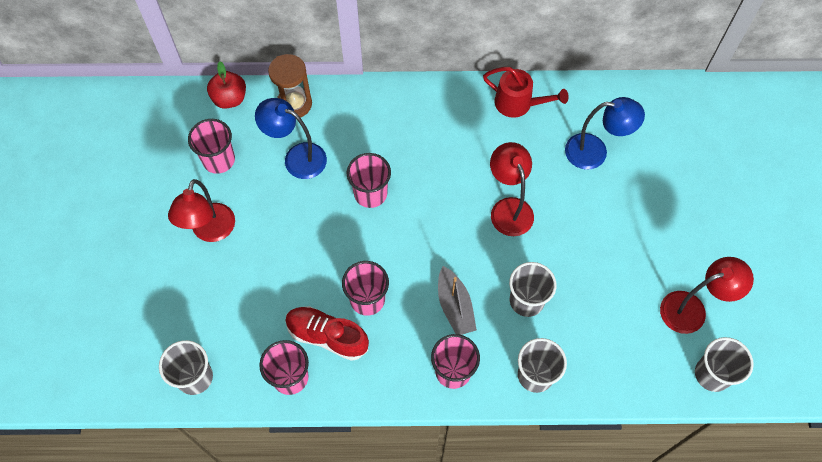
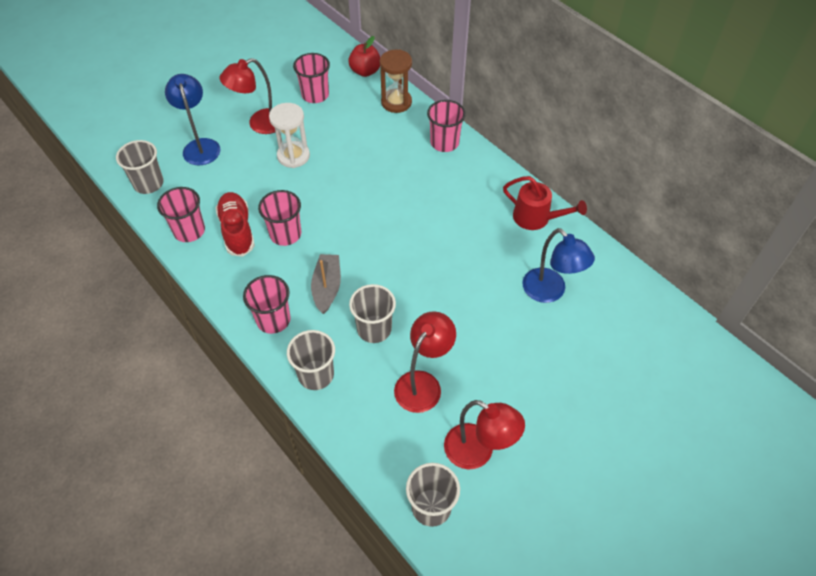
camera: 50 degrees right, 10 degrees down
blue lamp [255,98,327,179] -> blue lamp moved to [165,74,220,165]
pink cup [347,153,391,208] -> pink cup moved to [427,100,466,152]
grey boat [438,266,477,335] -> grey boat turned 150 degrees clockwise [311,254,341,314]
red watering can [483,67,569,118] -> red watering can turned 45 degrees counterclockwise [503,176,587,230]
red lamp [490,142,534,236] -> red lamp moved to [394,311,456,413]
none -> white hourglass [269,103,310,168]

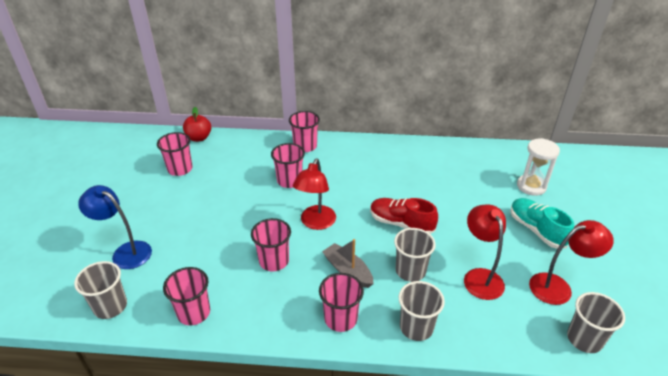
camera: 45 degrees left, 15 degrees down
red shoe [215,192,255,257] -> red shoe moved to [370,198,438,234]
red lamp [220,58,275,134] -> red lamp moved to [293,158,336,230]
white hourglass [269,103,310,168] -> white hourglass moved to [517,138,560,196]
brown hourglass [380,49,412,113] -> none
red watering can [503,176,587,230] -> none
blue lamp [522,228,595,303] -> none
none -> pink cup [271,143,305,188]
none -> turquoise shoe [510,198,574,249]

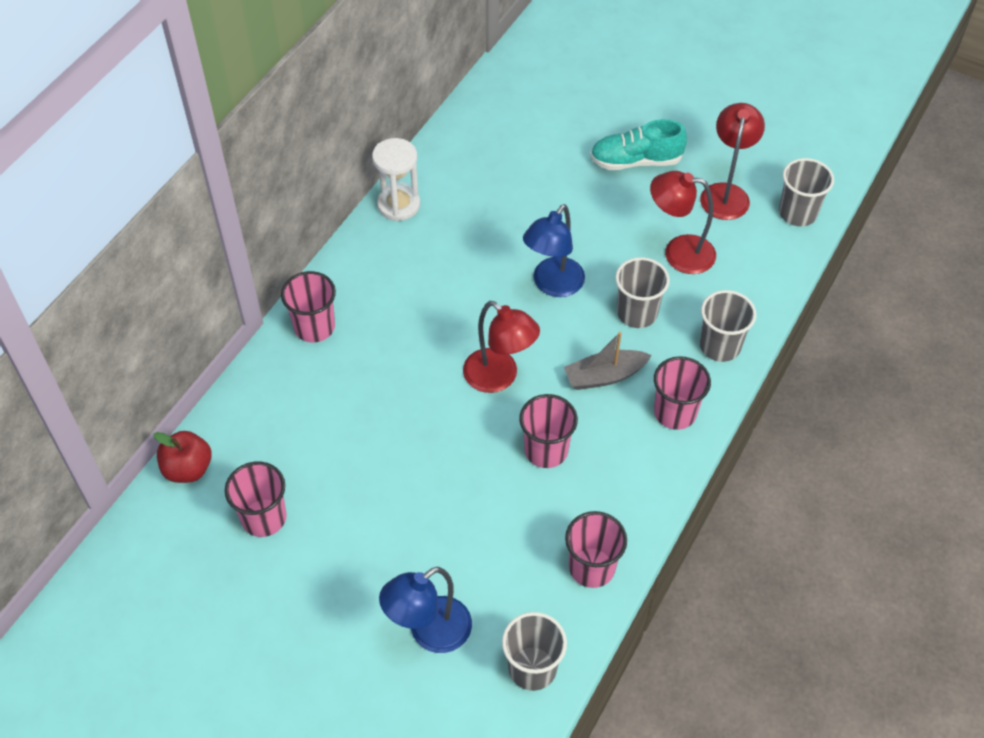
camera: 65 degrees left, 15 degrees up
pink cup [271,143,305,188] -> none
red shoe [370,198,438,234] -> blue lamp [523,204,585,297]
white hourglass [517,138,560,196] -> white hourglass moved to [372,138,420,221]

